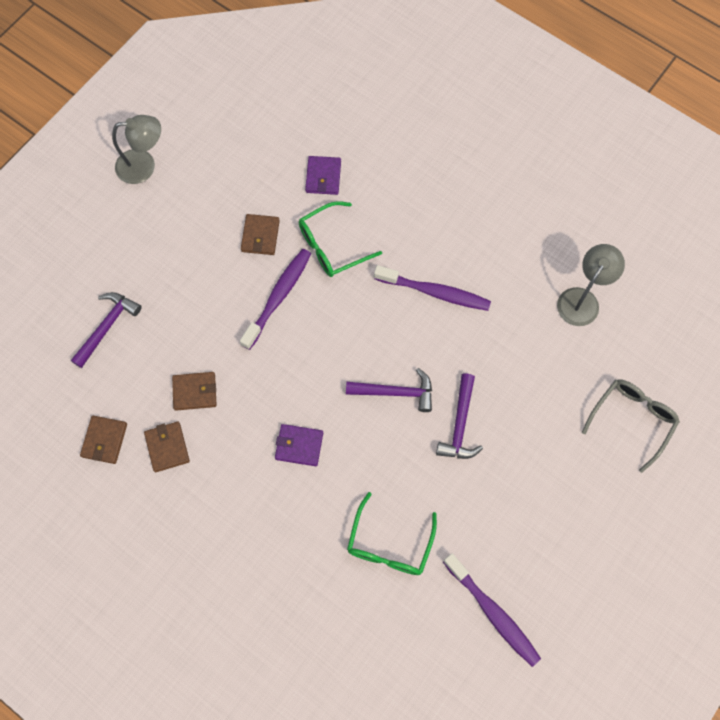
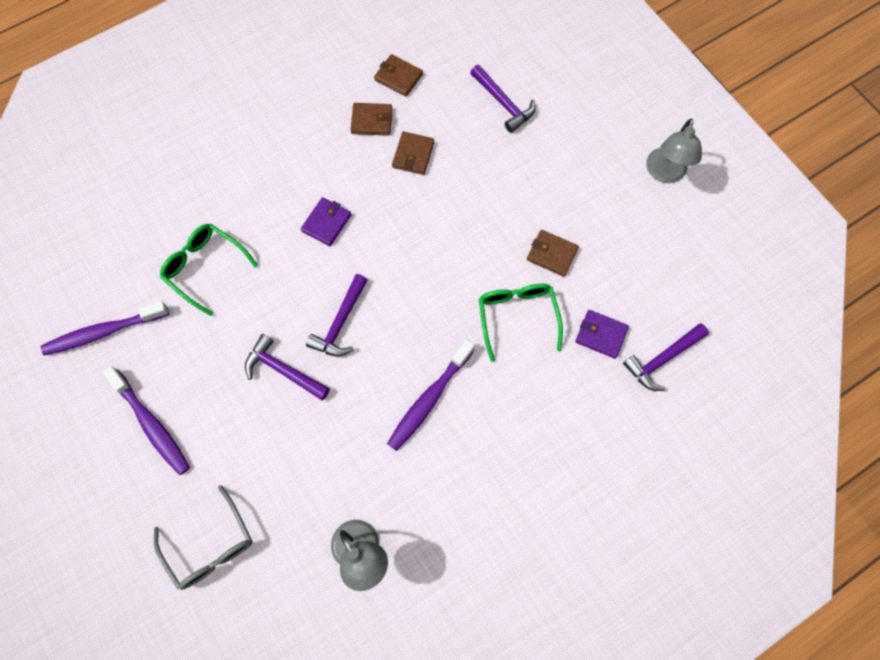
camera: 110 degrees right, 0 degrees up
purple toothbrush [240,249,311,350] -> purple toothbrush moved to [103,366,190,475]
none -> purple hammer [623,324,709,391]

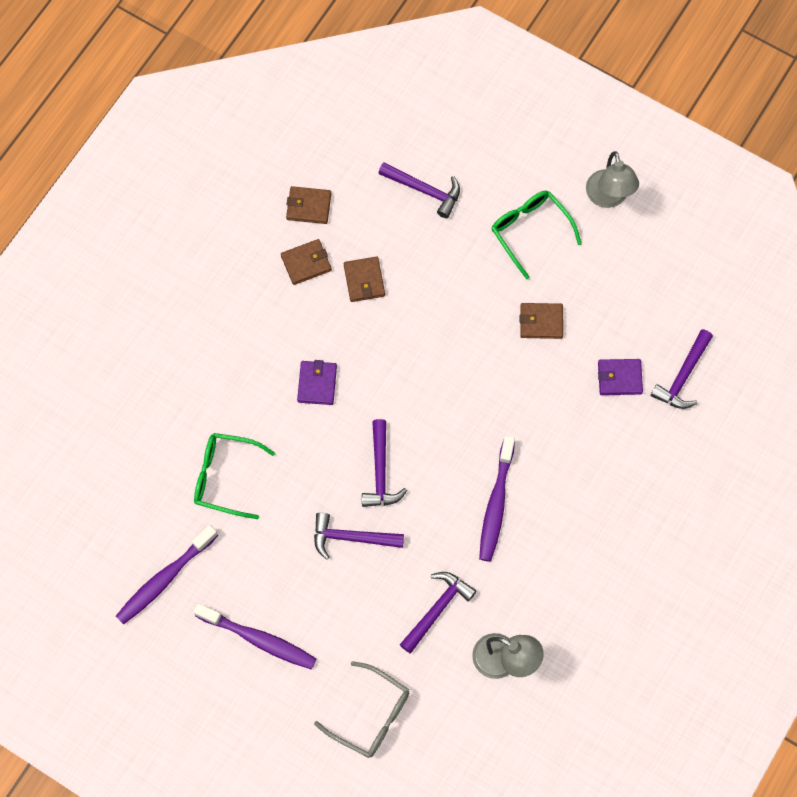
camera: 25 degrees left, 0 degrees up
green glasses [479,284,563,362] -> green glasses moved to [491,191,582,279]
none -> purple hammer [400,572,476,654]

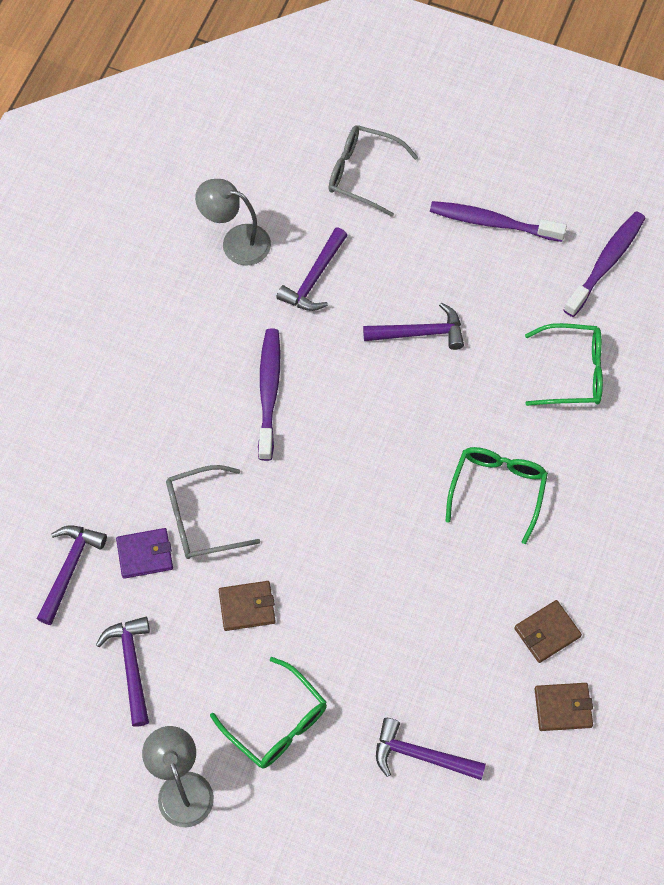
camera: 170 degrees right, 5 degrees down
purple wallet [297,360,337,405] -> green glasses [445,447,548,544]
brown wallet [344,256,385,302] -> none
purple hammer [362,419,407,507] -> purple hammer moved to [96,617,150,727]
none -> grey glasses [166,465,260,559]

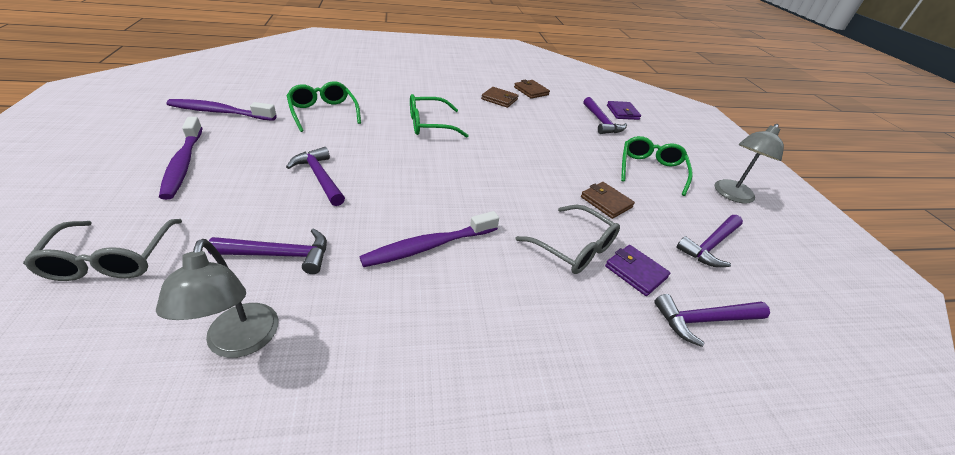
camera: 125 degrees left, 25 degrees down
none -> purple wallet [607,101,641,120]

